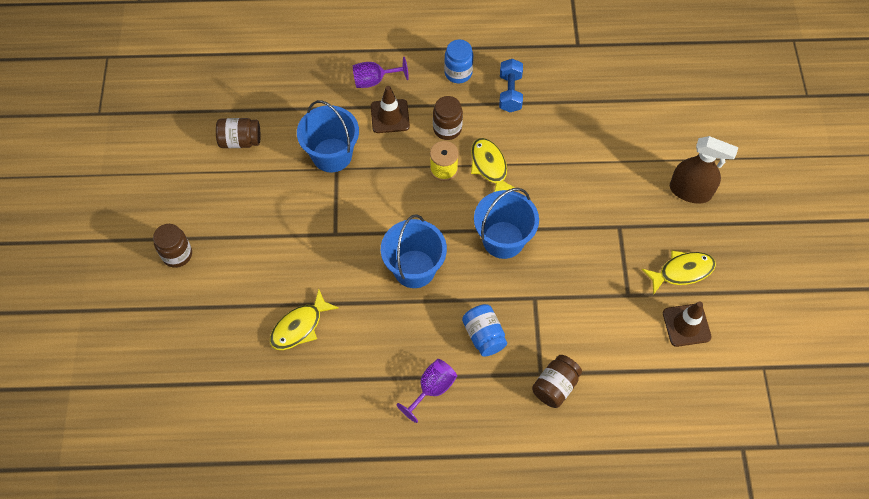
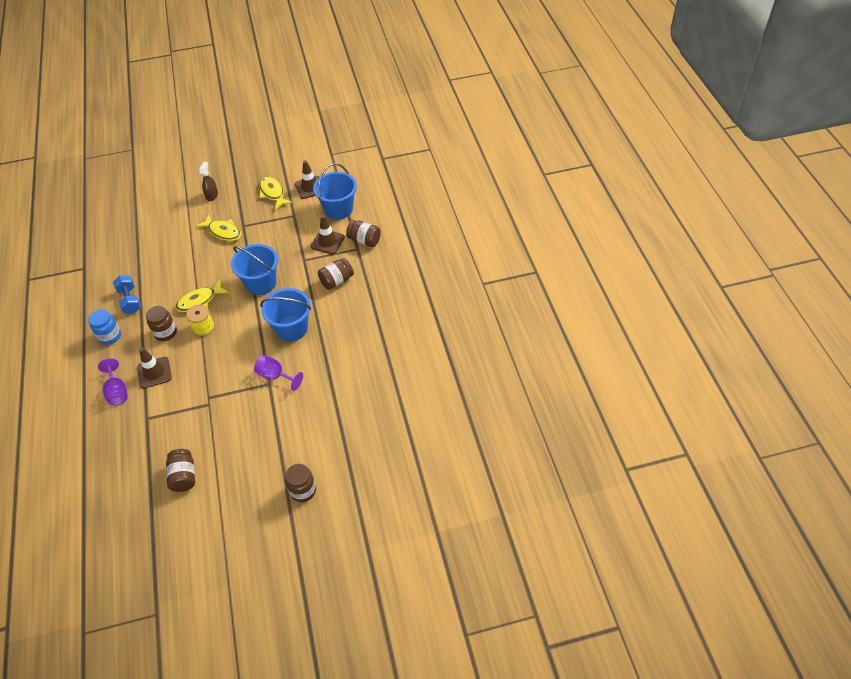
camera: 100 degrees left, 10 degrees down
yellow fish [270,289,339,350] -> yellow fish moved to [196,214,241,241]
blue bucket [297,100,359,173] -> blue bucket moved to [313,163,357,220]
purple goblet [396,359,457,423] -> purple goblet moved to [254,355,303,391]
blue jar [462,304,507,357] -> brown jar [318,258,354,290]
blue dumbbell [499,59,523,112] -> blue dumbbell turned 75 degrees clockwise [113,275,141,314]
brown spray bottle [670,136,738,203] -> brown spray bottle [199,162,218,201], size x0.61
none -> brown traffic cone [311,215,345,254]

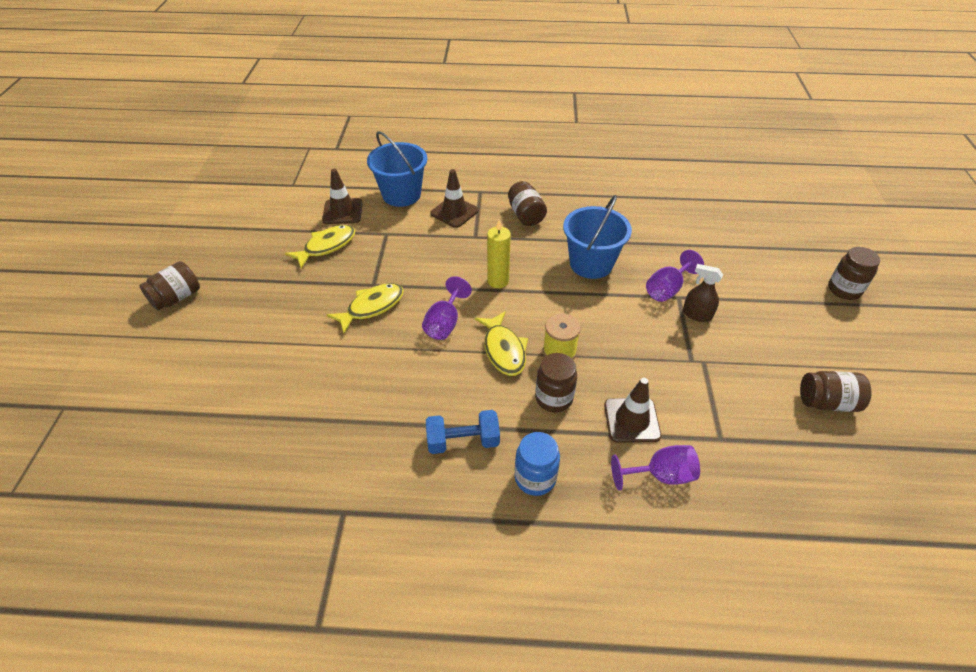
camera: 75 degrees left, 5 degrees down
brown spray bottle [199,162,218,201] -> brown spray bottle moved to [683,264,723,322]
blue bucket [231,244,278,295] -> yellow candle [487,220,511,288]
yellow fish [259,176,292,210] -> yellow fish turned 150 degrees clockwise [285,225,355,269]
brown jar [346,220,381,247] -> brown jar moved to [139,261,200,310]
none -> purple goblet [422,276,472,340]

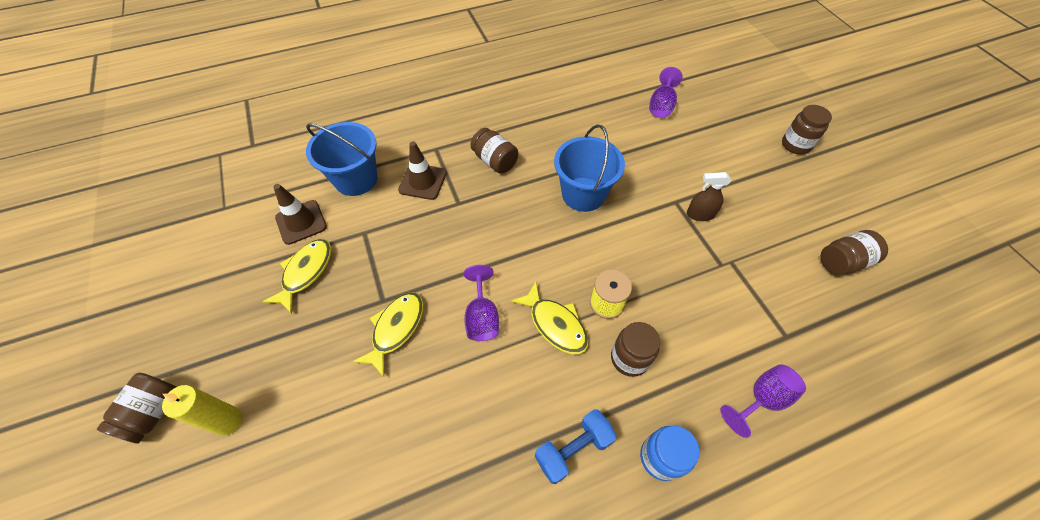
camera: 25 degrees left, 10 degrees up
yellow candle [487,220,511,288] -> yellow candle moved to [162,385,242,436]
brown traffic cone [604,378,661,443] -> none
purple goblet [646,250,704,302] -> purple goblet moved to [649,67,683,118]

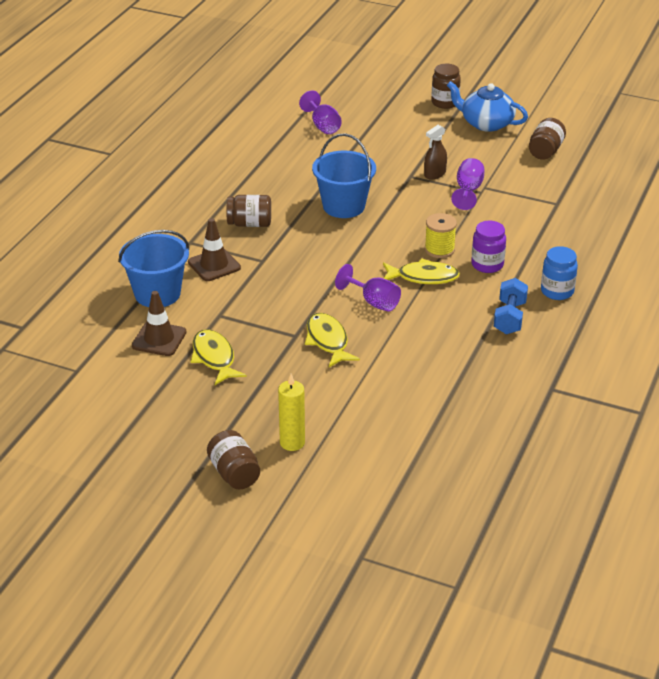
camera: 45 degrees left, 20 degrees down
brown jar [611,322,660,377] -> purple jar [471,221,506,273]
purple goblet [720,364,806,438] -> purple goblet moved to [451,158,484,210]
none -> blue teapot [447,81,528,132]

